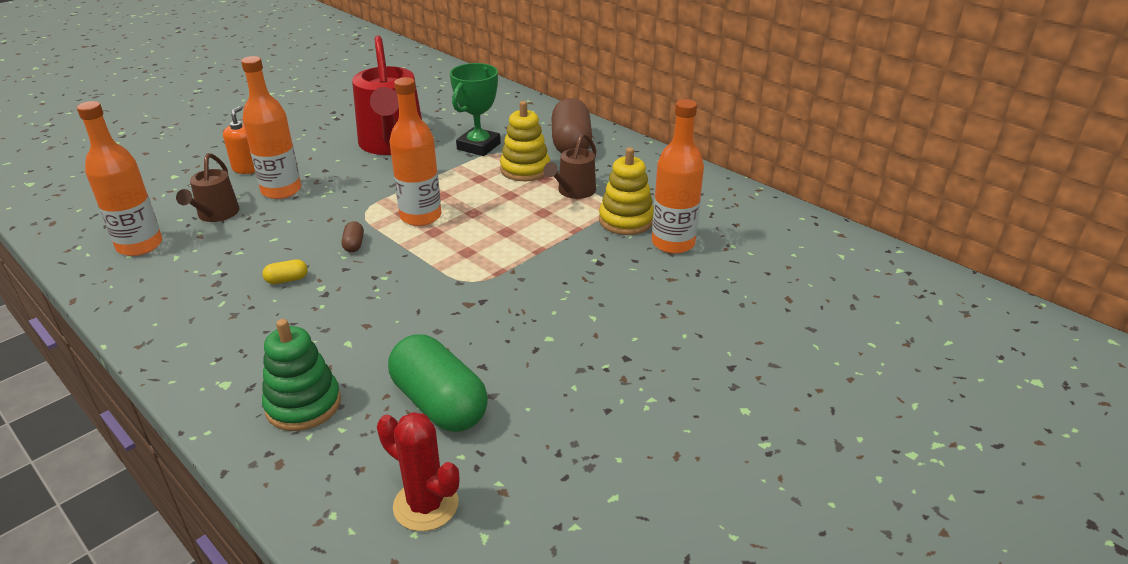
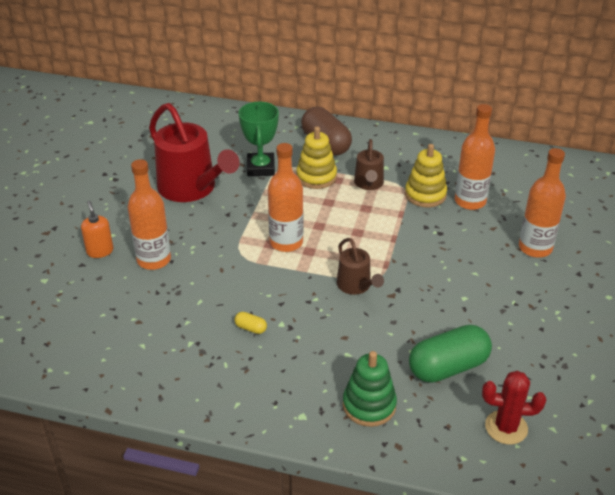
camera: 30 degrees left, 5 degrees up
orange bottle [77,101,162,256] -> orange bottle moved to [519,148,566,258]
brown watering can [176,153,240,222] -> brown watering can moved to [337,238,384,295]
yellow capsule [262,259,308,284] -> yellow capsule turned 75 degrees clockwise [235,312,267,334]
brown capsule [342,221,364,252] -> none
green capsule [388,334,488,432] -> green capsule turned 45 degrees counterclockwise [409,325,492,383]

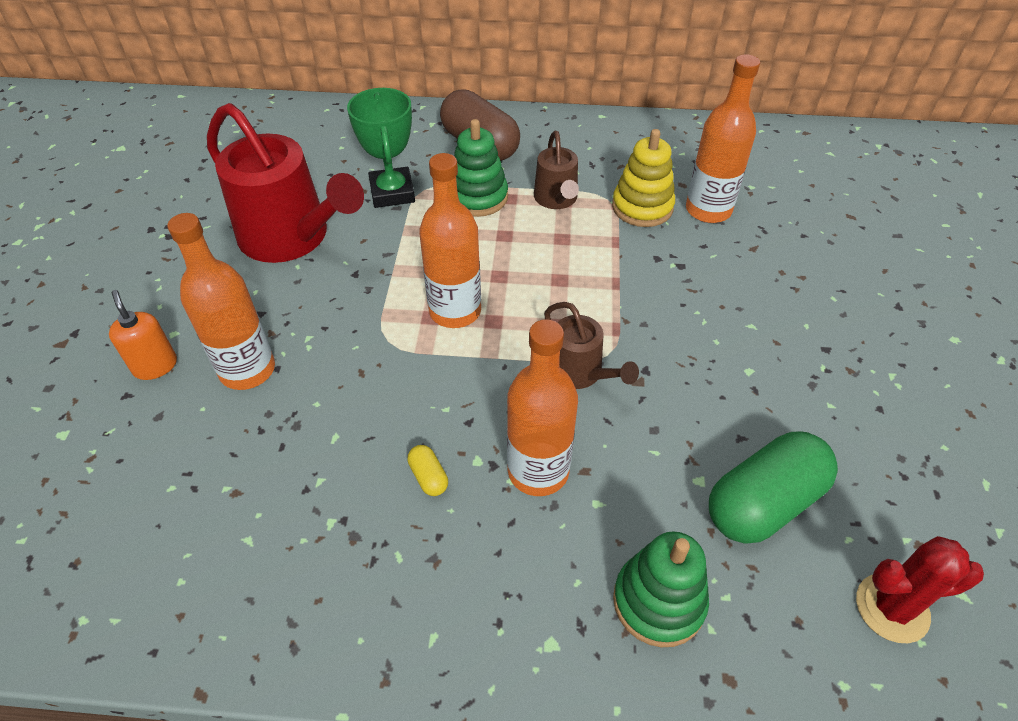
camera: 10 degrees left, 10 degrees up
yellow capsule [235,312,267,334] -> yellow capsule turned 45 degrees clockwise [407,445,448,496]
yellow stacking toy [296,126,337,189] -> green stacking toy [454,119,508,217]
orange bottle [519,148,566,258] -> orange bottle moved to [507,319,578,496]

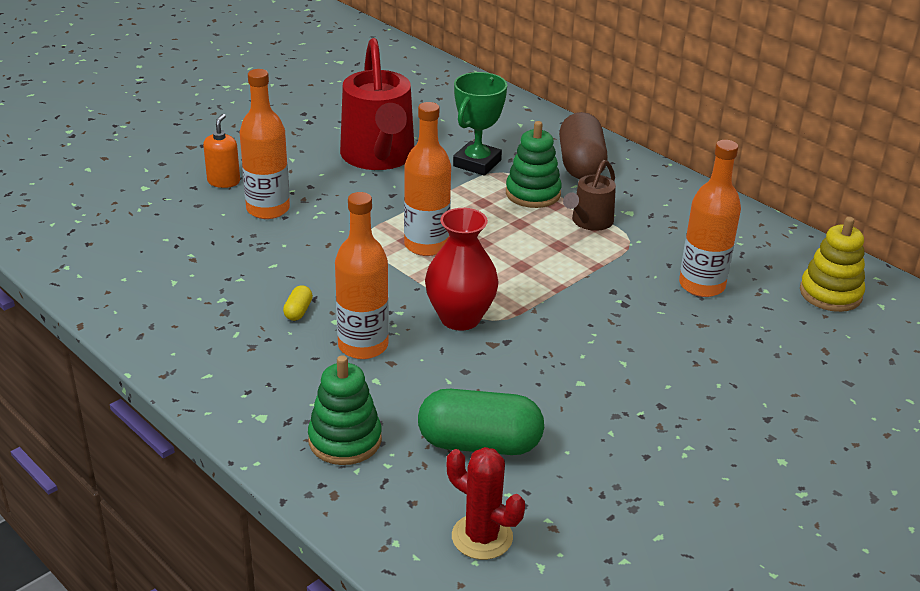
camera: 40 degrees right, 15 degrees down
brown watering can [544,302,639,389] -> red vase [425,208,499,331]
yellow stacking toy [612,129,675,227] -> yellow stacking toy moved to [800,217,865,312]

